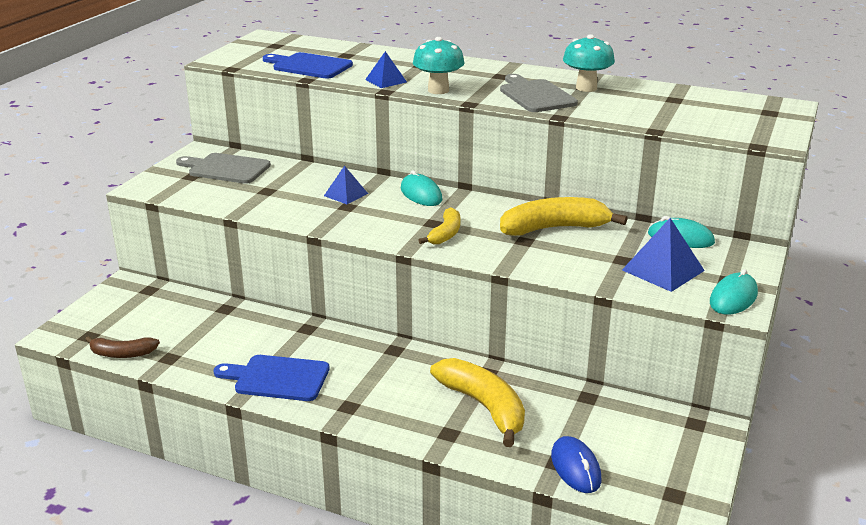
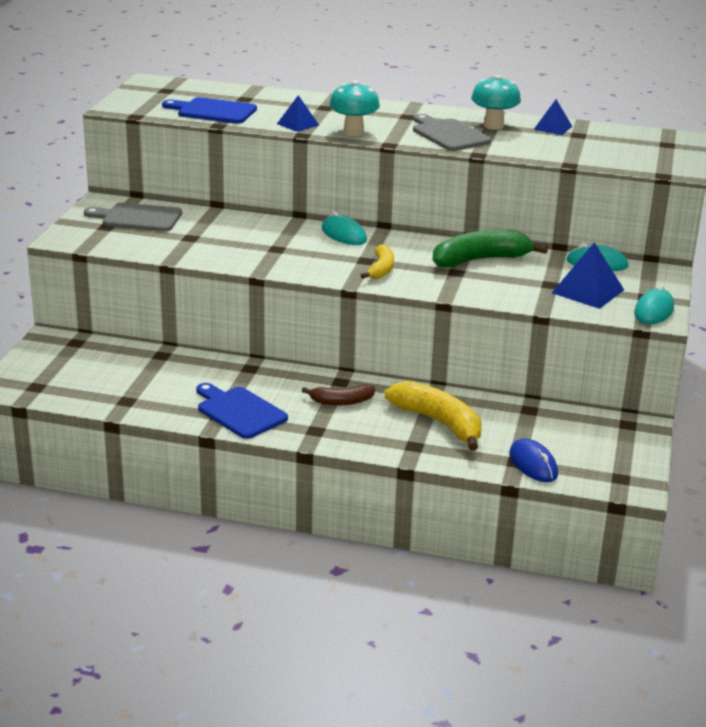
camera: 10 degrees left, 0 degrees up
brown banana [85,336,160,358] -> brown banana moved to [302,384,375,405]
blue cutting board [213,355,330,401] -> blue cutting board turned 45 degrees clockwise [196,383,288,439]
blue pyramid [324,166,368,204] -> blue pyramid moved to [533,99,573,135]
yellow banana [500,197,628,236] -> green banana [433,230,548,268]

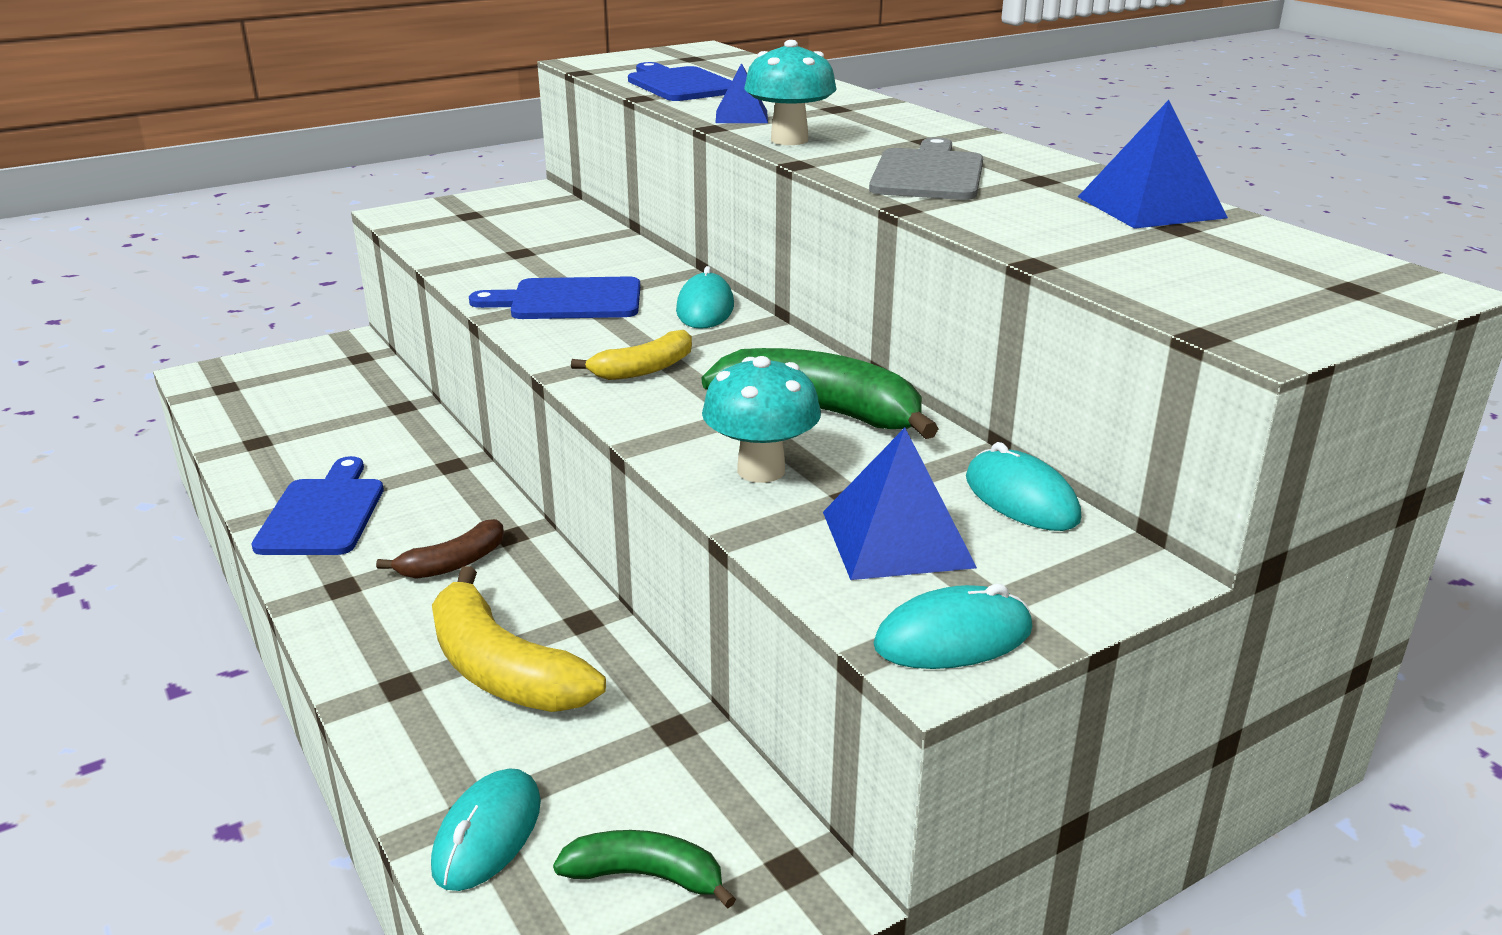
camera: 45 degrees right, 0 degrees up
grey cutting board [84,203,182,232] -> none
brown banana [302,384,375,405] -> brown banana turned 75 degrees counterclockwise [376,519,504,579]
yellow banana [385,381,482,451] -> yellow banana turned 135 degrees clockwise [432,566,606,712]
turquoise mushroom [471,75,521,130] -> turquoise mushroom moved to [702,356,821,483]
blue mouse [509,438,558,482] -> turquoise mouse [431,768,541,891]
blue pyramid [533,99,573,135] -> blue pyramid [1078,100,1228,229], size x1.61
none -> blue cutting board [469,276,640,319]
none -> green banana [553,830,736,908]

